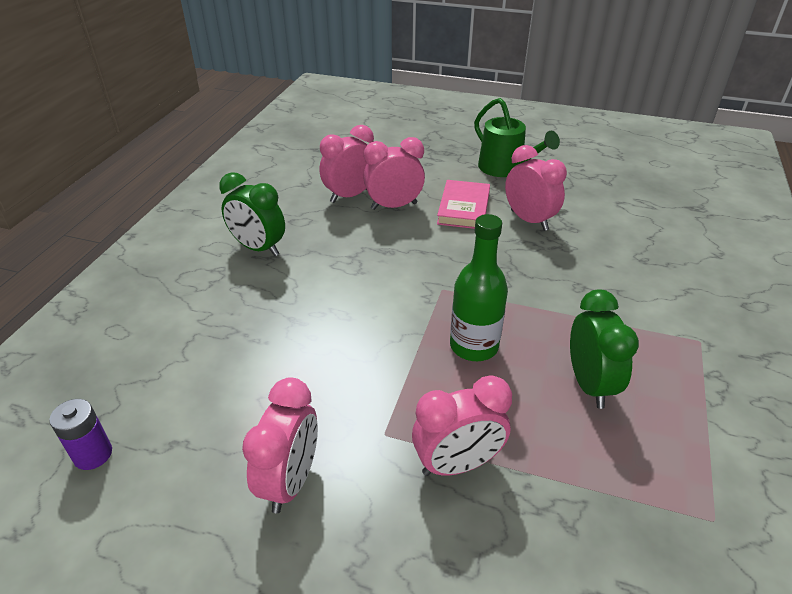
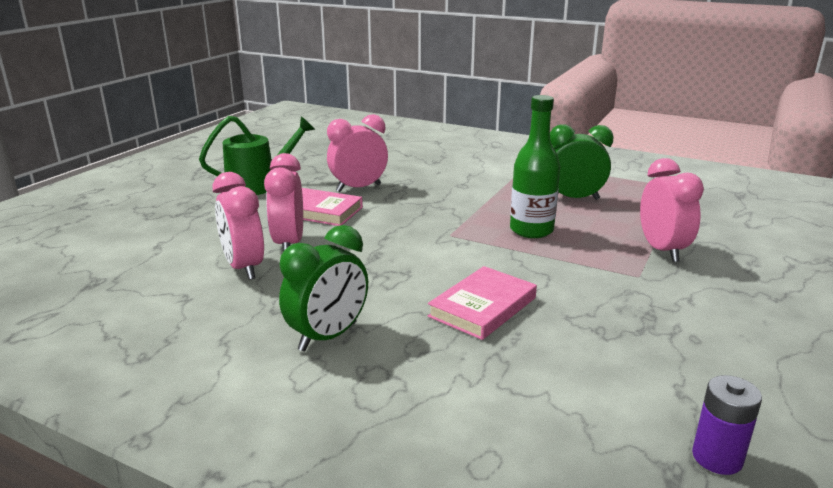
camera: 80 degrees left, 15 degrees down
pink clock [242,378,318,513] -> none
none -> pink book [428,266,537,340]

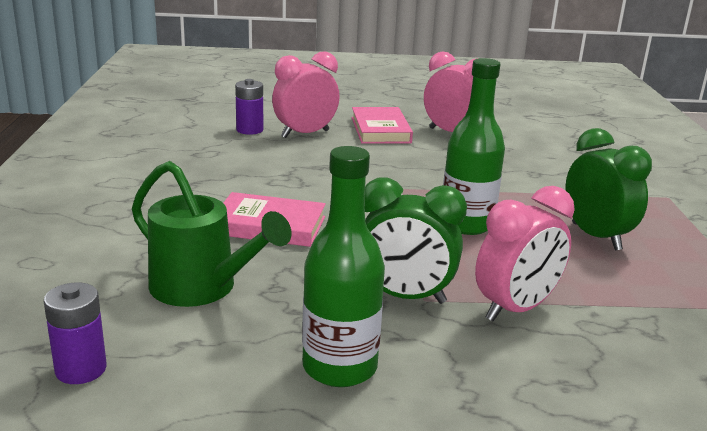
camera: 60 degrees right, 0 degrees up
green watering can [199,116,315,195] -> green watering can moved to [132,161,292,307]
pink clock [213,172,264,280] -> purple battery [235,79,263,135]
green clock [279,225,368,351] -> green clock moved to [365,177,467,304]
none -> green bottle [302,146,385,387]

